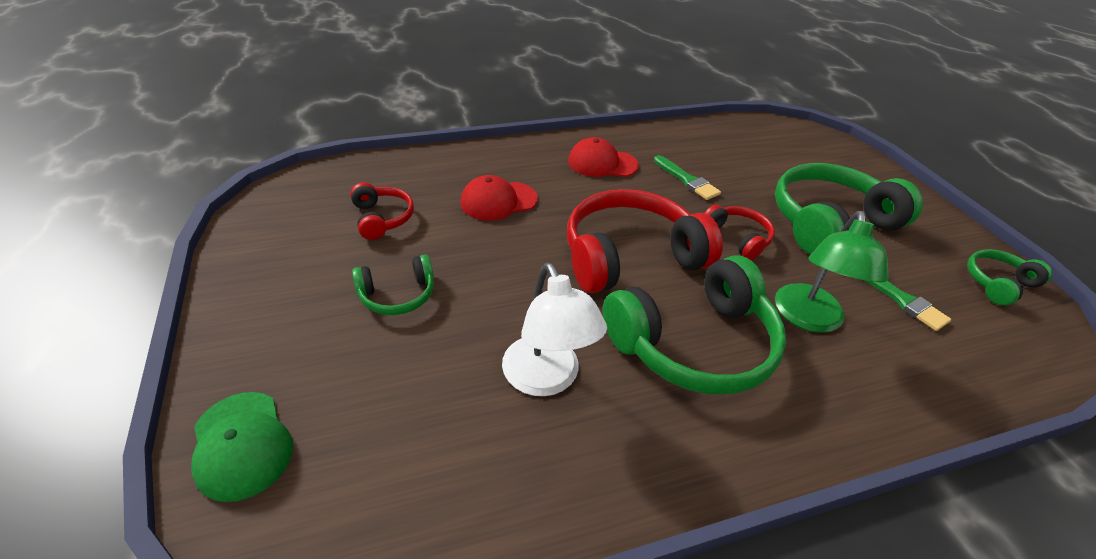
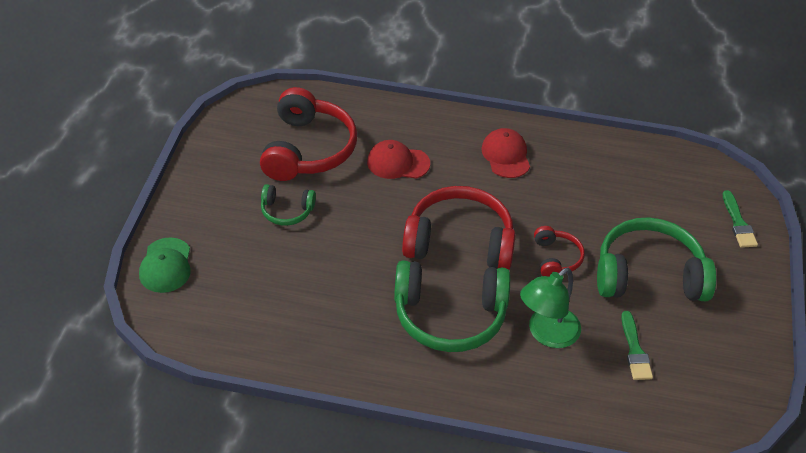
camera: 30 degrees right, 5 degrees up
red headphones [350,182,414,240] -> red headphones [260,87,357,181], size x2.00
white lamp [502,263,607,396] -> none
red cap [568,137,639,177] -> red cap turned 45 degrees clockwise [481,128,530,178]
green brush [654,155,721,200] -> green brush moved to [723,190,758,248]
green headphones [967,249,1052,305] -> none

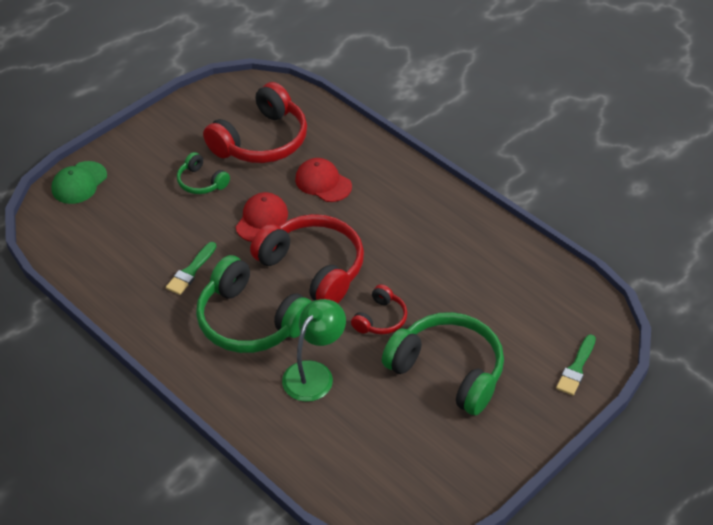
camera: 35 degrees right, 0 degrees up
red cap [481,128,530,178] -> red cap moved to [236,192,288,242]
green lamp [520,268,581,348] -> green lamp turned 135 degrees clockwise [282,299,346,402]
green brush [621,311,653,380] -> green brush moved to [166,242,216,295]

